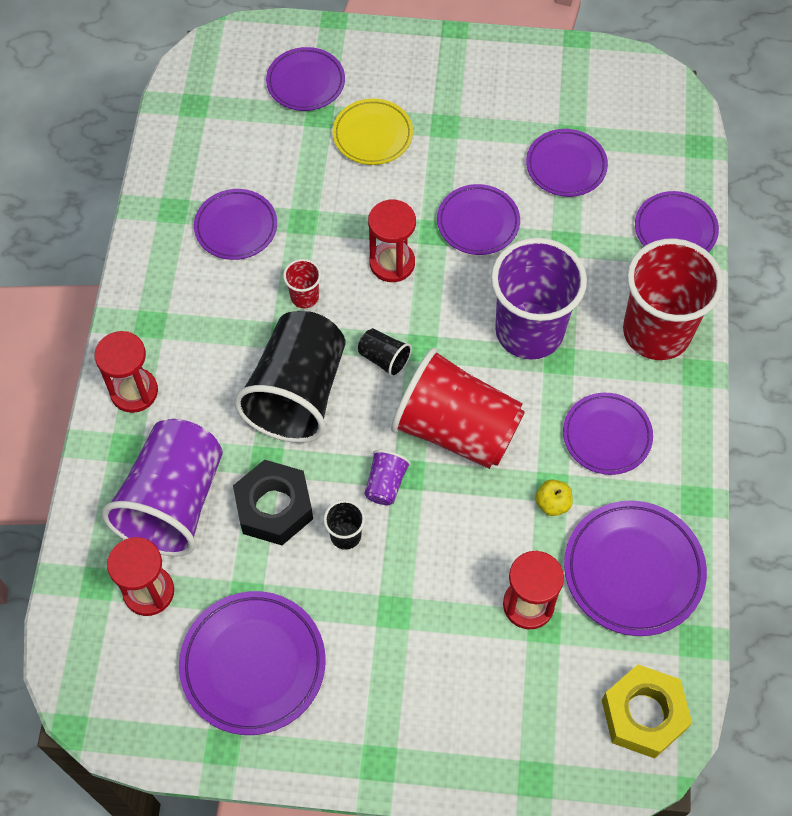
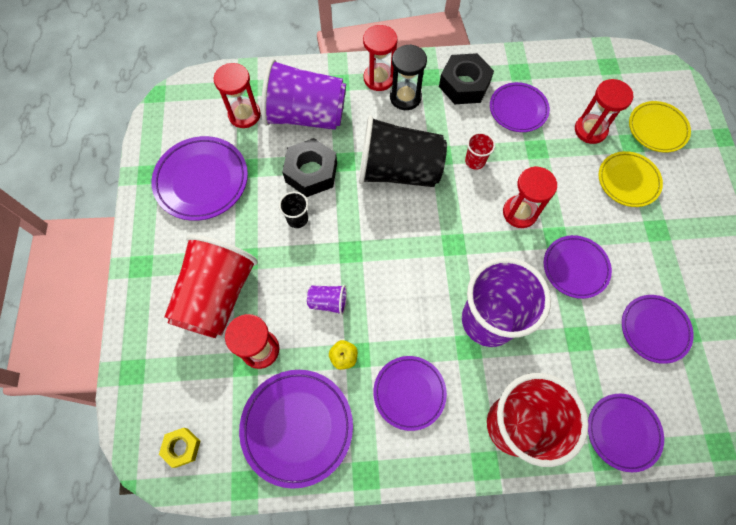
camera: 80 degrees right, 5 degrees up
purple plate [266,47,345,111] -> yellow plate [629,101,691,153]
black cup [358,328,412,378] -> none
purple cup [364,450,411,505] -> purple cup moved to [307,285,347,315]
red cup [391,347,525,469] -> red cup moved to [164,235,258,338]
yellow nut [602,665,692,759] -> yellow nut [159,428,200,468], size x0.56
none -> black hourglass [390,44,427,110]
none -> black nut [439,53,494,104]
none -> red hourglass [575,79,633,144]

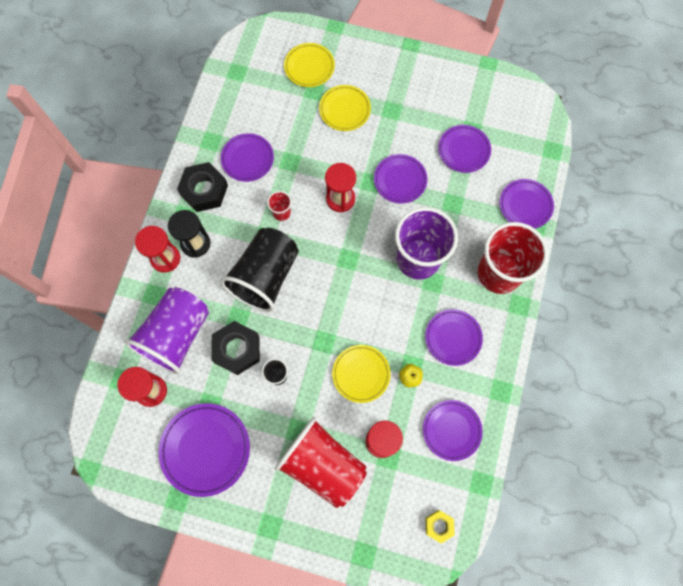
camera: 70 degrees left, 5 degrees up
purple plate [239,370,353,489] -> purple plate [423,400,483,461], size x0.66
purple cup [307,285,347,315] -> yellow plate [332,345,391,403]
red hourglass [575,79,633,144] -> none

